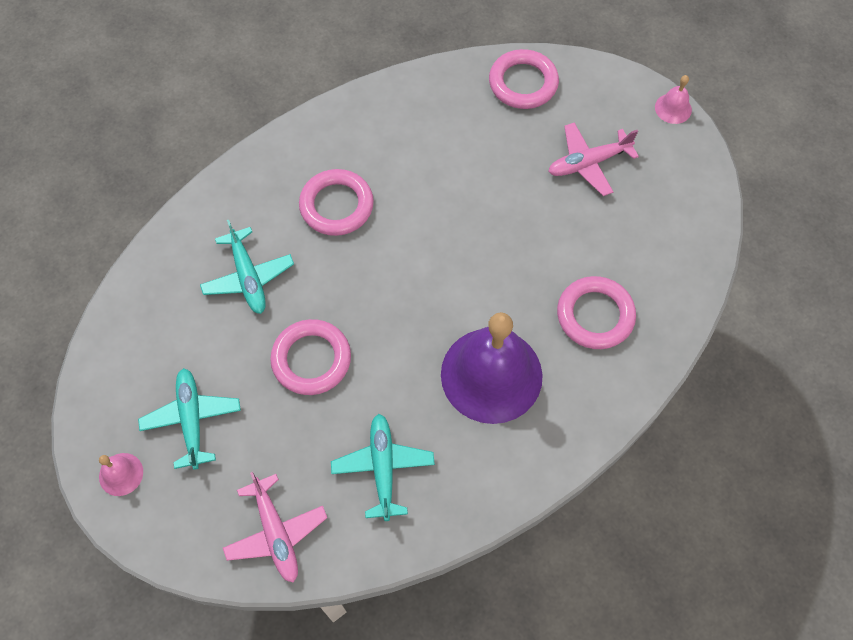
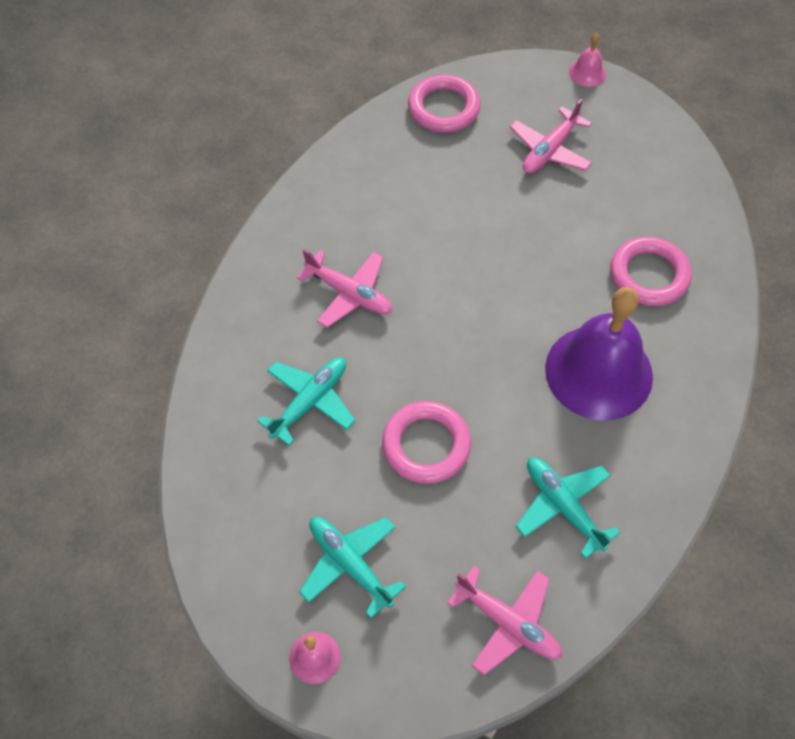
camera: 30 degrees left, 5 degrees down
turquoise plane [200,220,294,314] -> turquoise plane turned 90 degrees counterclockwise [257,358,355,446]
pink ring [299,169,374,236] -> pink plane [297,249,392,328]

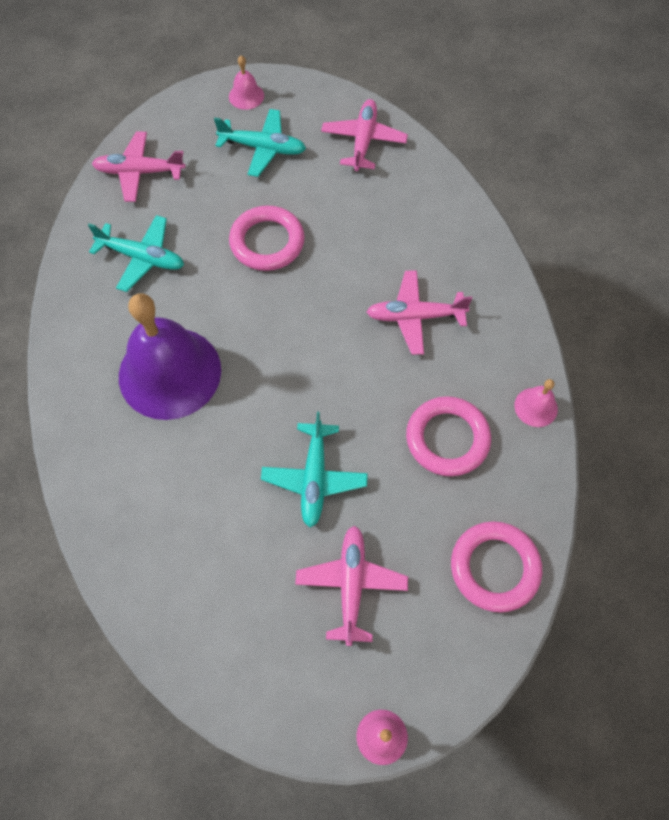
camera: 145 degrees right, 5 degrees up
turquoise plane [257,358,355,446] -> turquoise plane moved to [261,412,368,527]
pink ring [610,237,692,306] -> pink ring moved to [406,396,491,476]
none -> pink plane [321,99,408,171]
none -> pink bell [514,379,558,427]

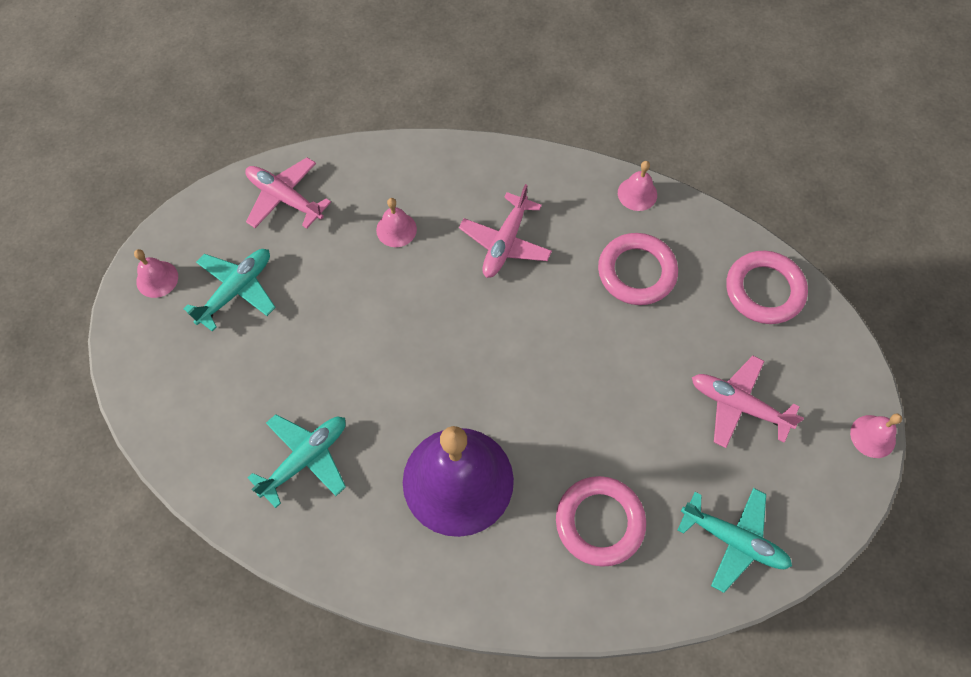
camera: 65 degrees left, 0 degrees up
pink plane [92,131,186,202] -> none
pink ring [229,206,305,271] -> pink ring moved to [556,476,646,567]
turquoise plane [261,412,368,527] -> turquoise plane moved to [678,488,792,593]
none -> pink bell [376,198,417,247]

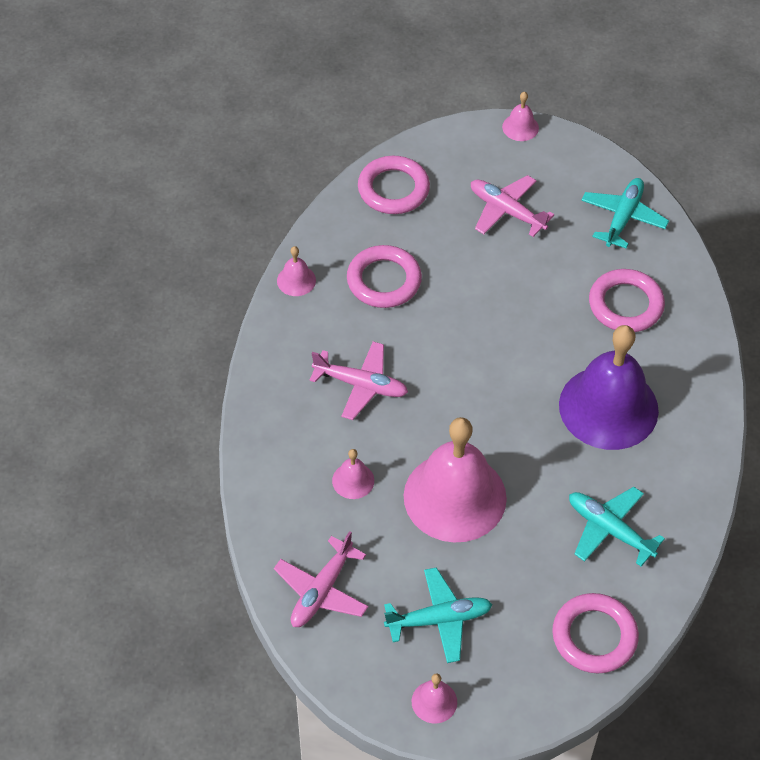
camera: 95 degrees left, 10 degrees down
turquoise plane [184,249,276,332] -> turquoise plane turned 135 degrees clockwise [384,567,492,663]
pink plane [692,356,804,448] -> pink plane turned 105 degrees clockwise [471,175,554,237]
none -> pink bell [404,417,507,543]
none -> pink ring [552,593,639,673]

